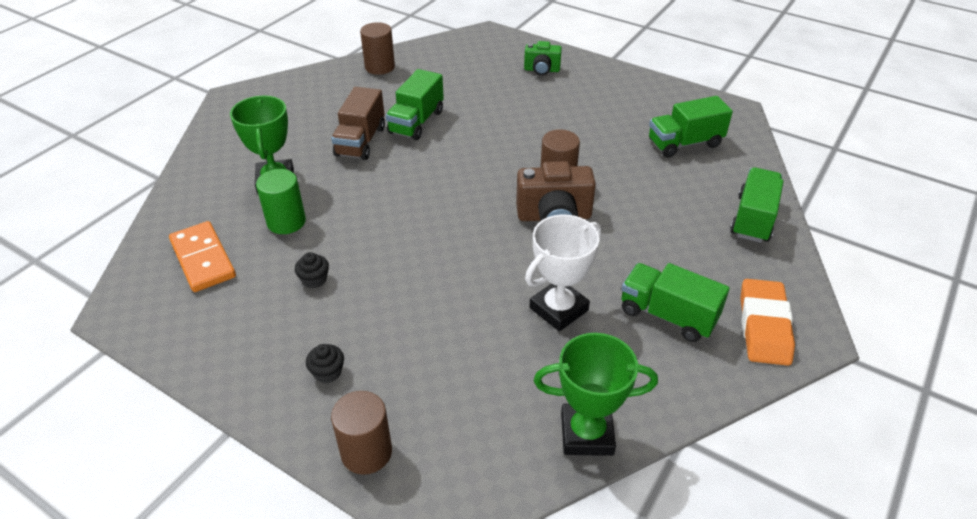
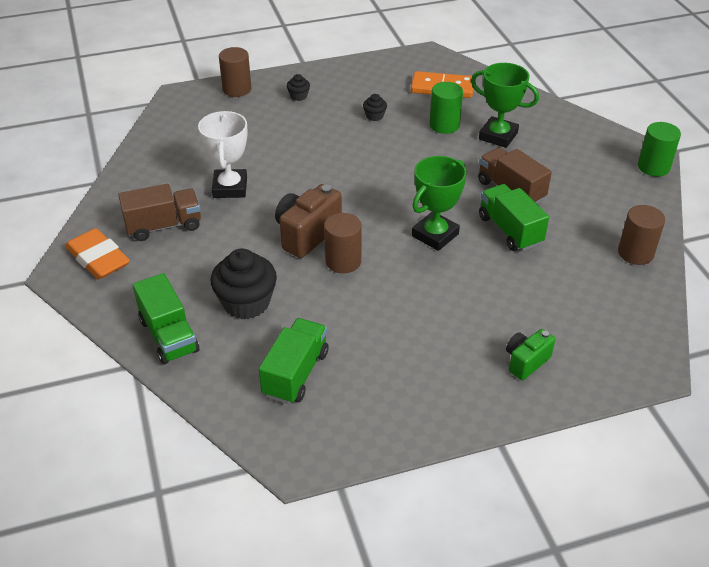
camera: 130 degrees right, 0 degrees up
green trophy [534,333,658,456] -> green trophy moved to [412,156,467,251]
green truck [621,263,730,342] -> brown truck [118,184,201,241]
none -> black cupcake [211,248,277,319]
none -> green cylinder [638,122,681,177]

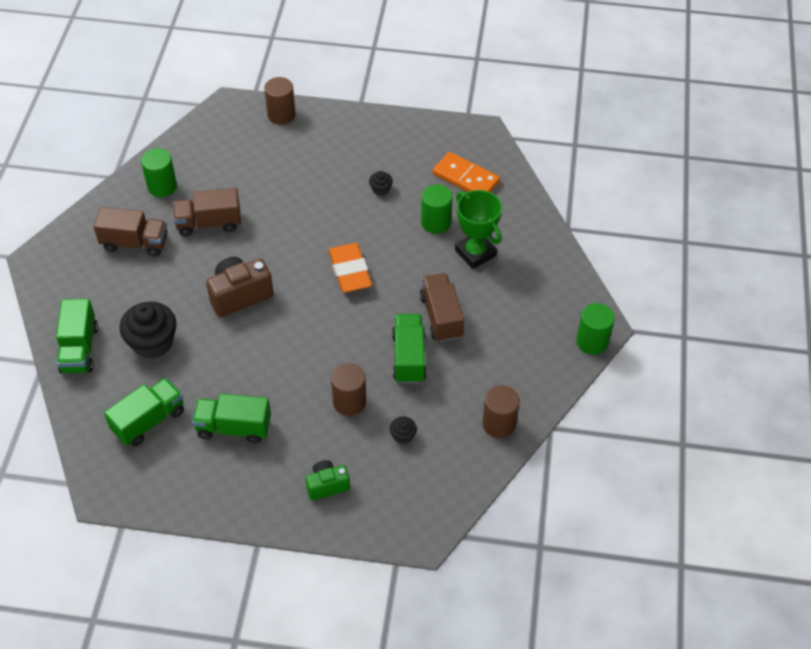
camera: 25 degrees right, 10 degrees up
orange eraser [65,228,130,280] -> orange eraser moved to [328,243,372,292]
white trophy [198,111,248,198] -> brown truck [173,188,241,237]
black cupcake [287,74,310,101] -> black cupcake moved to [389,417,417,445]
brown cylinder [324,213,362,273] -> brown cylinder moved to [331,363,366,416]
green trophy [412,156,467,251] -> none
none -> green cylinder [141,148,177,197]
none -> green truck [192,394,271,444]

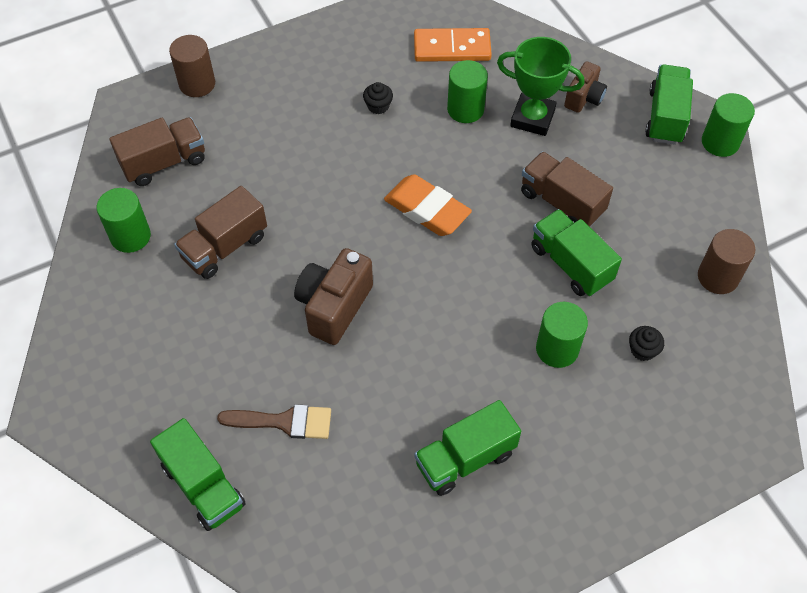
camera: 35 degrees left, 5 degrees up
brown truck [94,207,168,257] -> brown truck moved to [109,117,205,186]
green truck [104,378,184,447] -> green truck moved to [645,64,693,145]
black cupcake [120,302,176,359] -> brown brush [217,404,331,439]
green camera [305,460,350,501] -> none
brown cylinder [331,363,366,416] -> green cylinder [536,302,588,368]
none -> brown camera [564,61,607,113]

